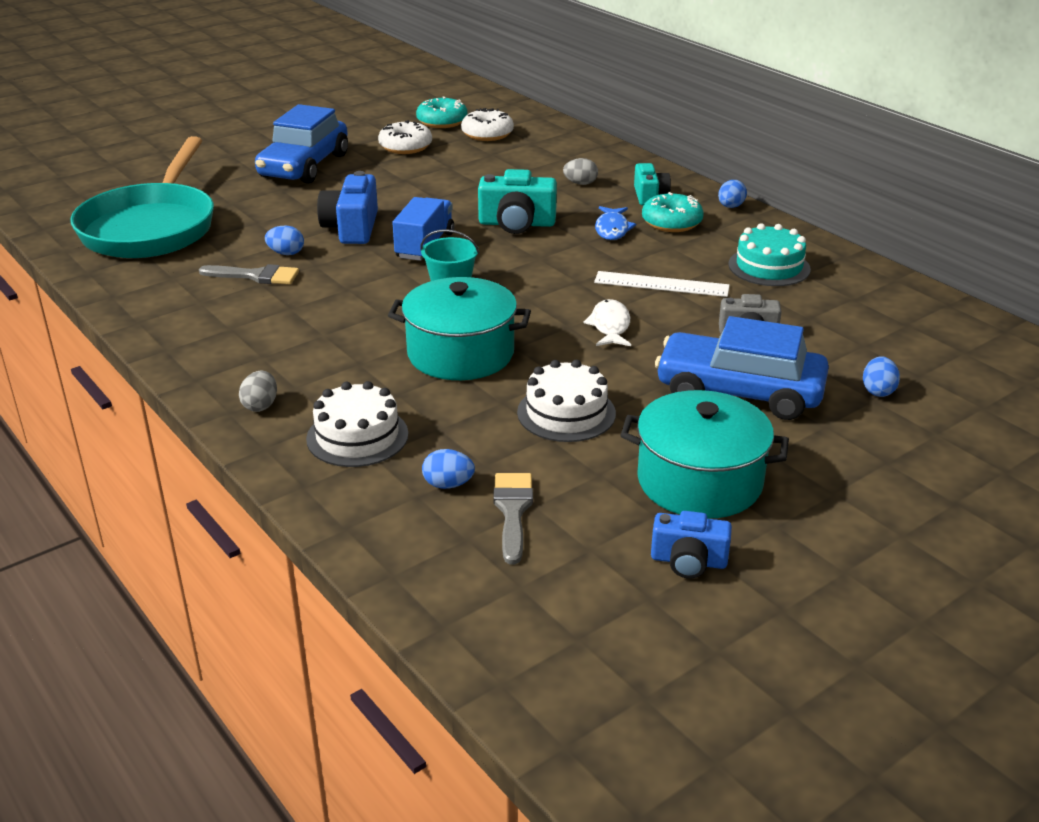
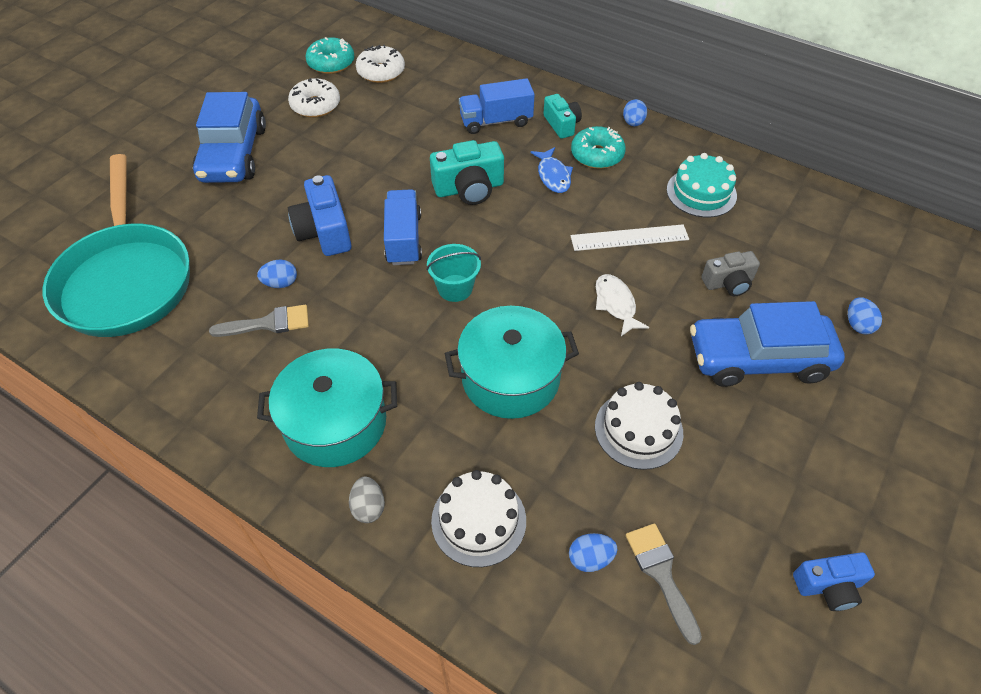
camera: 20 degrees left, 20 degrees up
grey egg [563,158,598,185] -> blue truck [459,78,535,134]
turquoise pot [620,390,789,518] -> turquoise pot moved to [257,349,397,467]

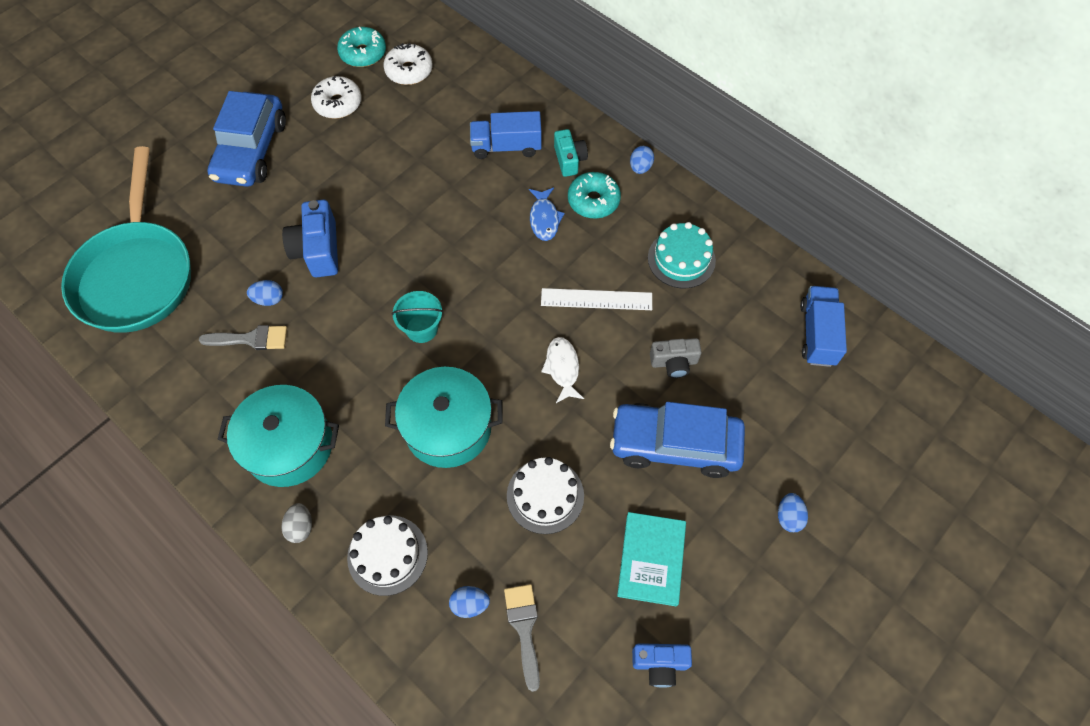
camera: 10 degrees right, 10 degrees up
blue truck [384,189,422,265] -> blue truck moved to [800,286,847,367]
turquoise camera [430,140,504,205] -> none
blue egg [848,297,882,334] -> blue egg moved to [778,493,808,532]
none -> turquoise book [617,512,686,607]

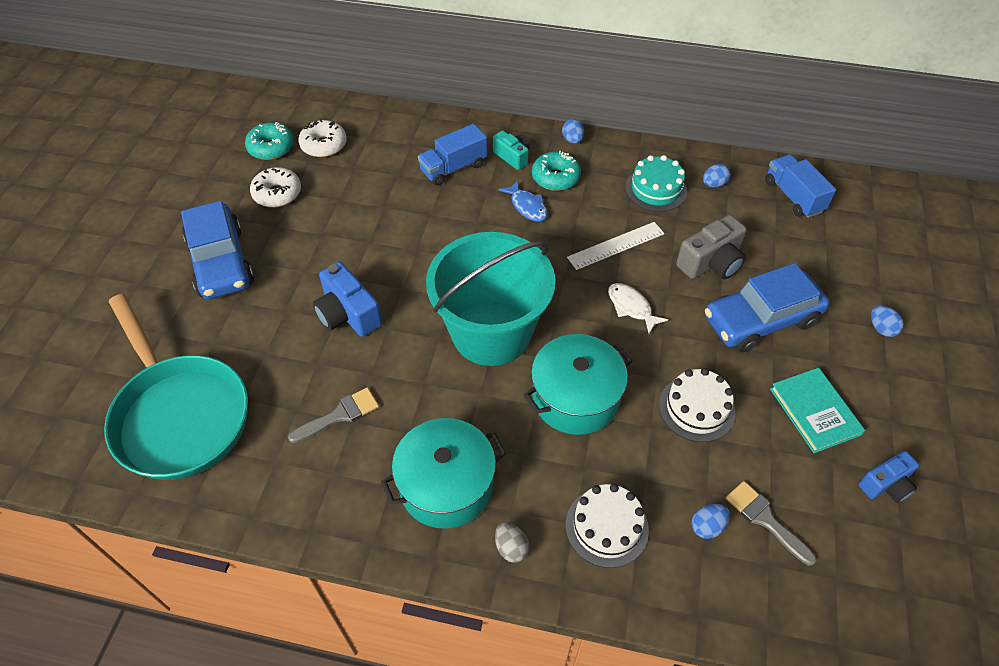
camera: 30 degrees left, 10 degrees down
blue egg [247,280,283,306] -> blue egg moved to [703,164,730,188]
turquoise bucket [392,291,443,343] -> turquoise bucket [426,232,556,366], size x2.48
grey camera [650,338,702,378] -> grey camera [676,215,747,279], size x1.55

